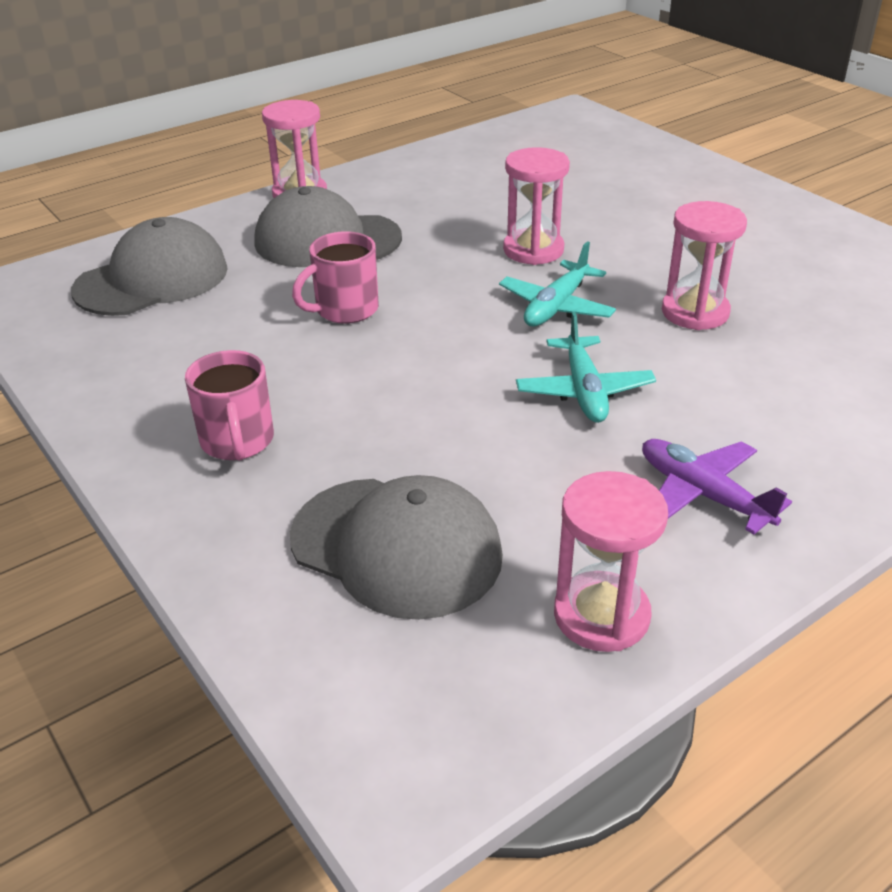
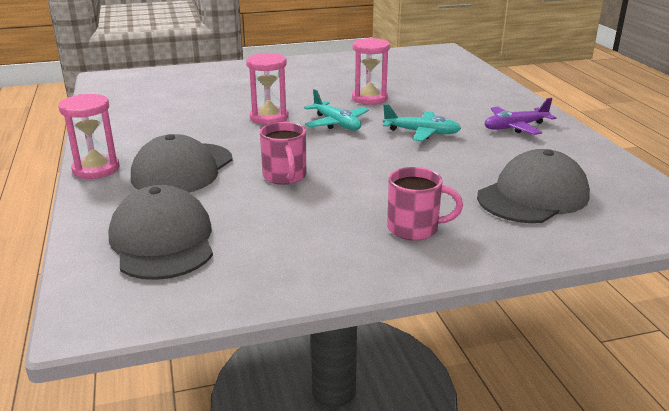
camera: 70 degrees left, 10 degrees down
pink hourglass [554,471,668,652] -> none

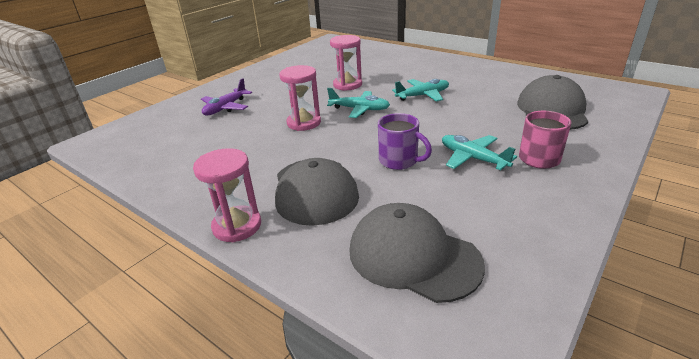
camera: 35 degrees left, 5 degrees up
pink mug [260,122,306,185] -> purple mug [378,113,432,170]
purple plane [485,98,556,135] -> purple plane moved to [201,78,252,116]
none -> turquoise plane [442,135,517,170]

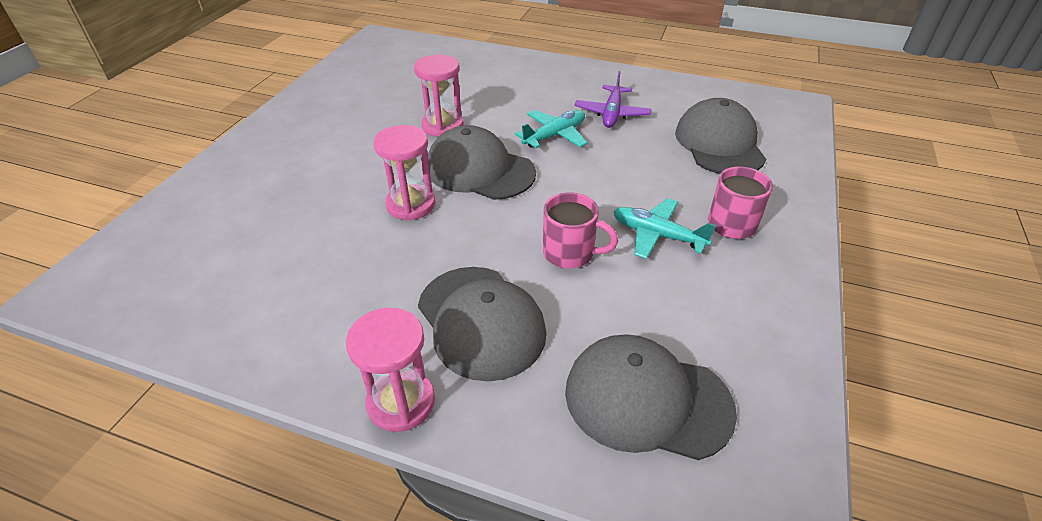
camera: 20 degrees left, 10 degrees up
purple plane [201,78,252,116] -> purple plane moved to [575,71,651,128]
turquoise plane [327,88,390,118] -> grey cap [428,125,536,200]
purple mug [378,113,432,170] -> pink mug [543,192,618,268]

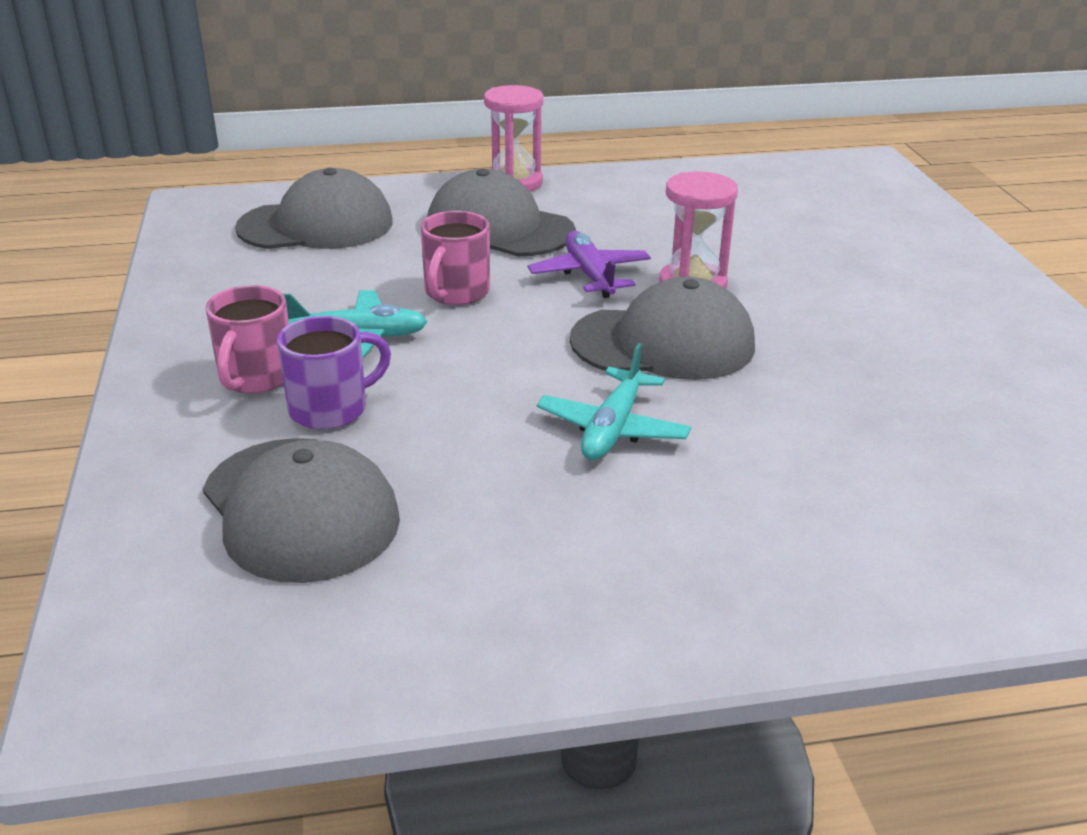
camera: 150 degrees right, 10 degrees down
pink hourglass [414,55,464,137] -> none
pink mug [543,192,618,268] -> pink mug turned 60 degrees counterclockwise [421,211,490,305]
purple plane [575,71,651,128] -> purple plane moved to [528,231,651,298]
none -> purple mug [277,316,391,430]

